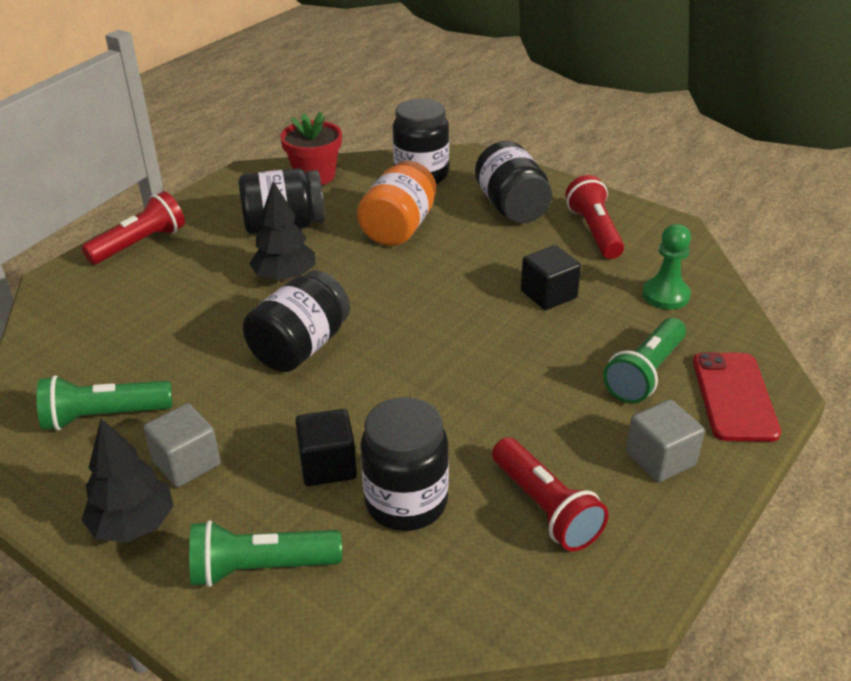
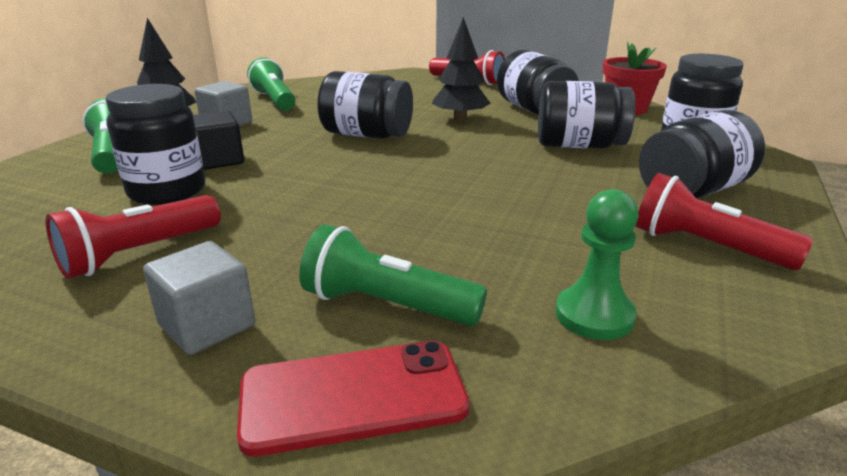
camera: 75 degrees right, 10 degrees down
orange jar [357,161,436,246] -> black jar [538,81,635,149]
black cube [521,245,581,310] -> none
red flashlight [565,175,624,259] -> red flashlight turned 120 degrees counterclockwise [636,173,813,270]

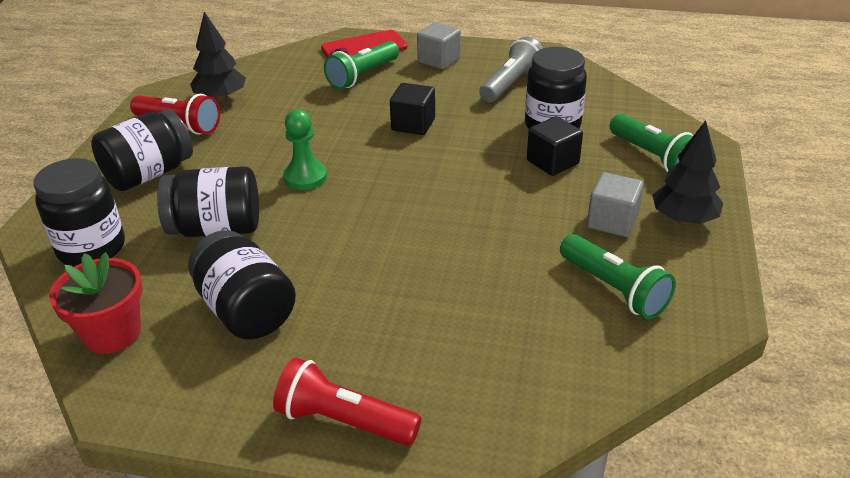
camera: 170 degrees right, 10 degrees up
red flashlight [46,195,221,279] -> grey flashlight [479,37,543,102]
green flashlight [299,224,487,326] -> green flashlight turned 120 degrees clockwise [324,41,399,90]
black jar [317,71,413,139] -> none
black tree [432,17,490,122] -> black tree moved to [190,12,246,101]
green pawn [555,189,639,340] -> green pawn moved to [283,109,327,190]
none -> black cube [390,83,435,135]

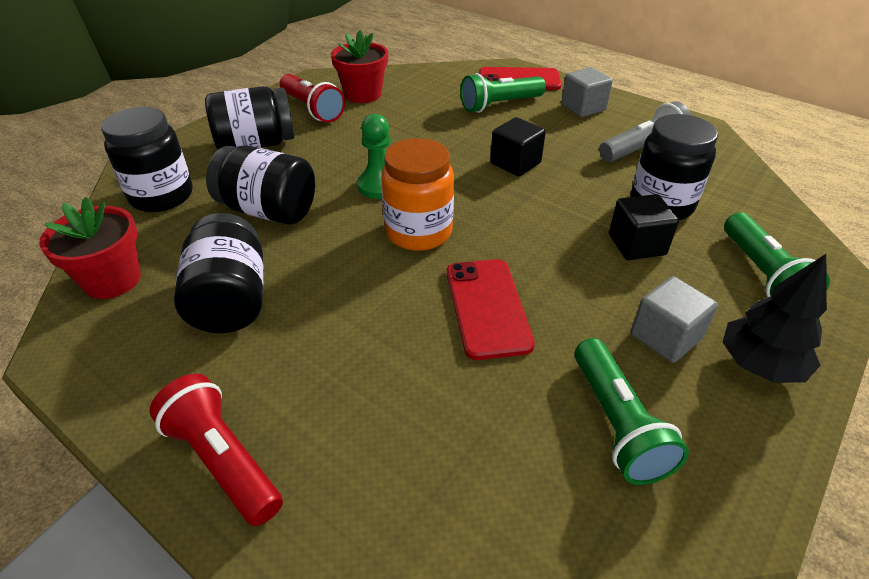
camera: 25 degrees right, 5 degrees up
black tree [190,12,246,101] -> red flower pot [331,30,388,103]
none -> orange jar [381,138,454,251]
none -> red phone [446,259,535,360]

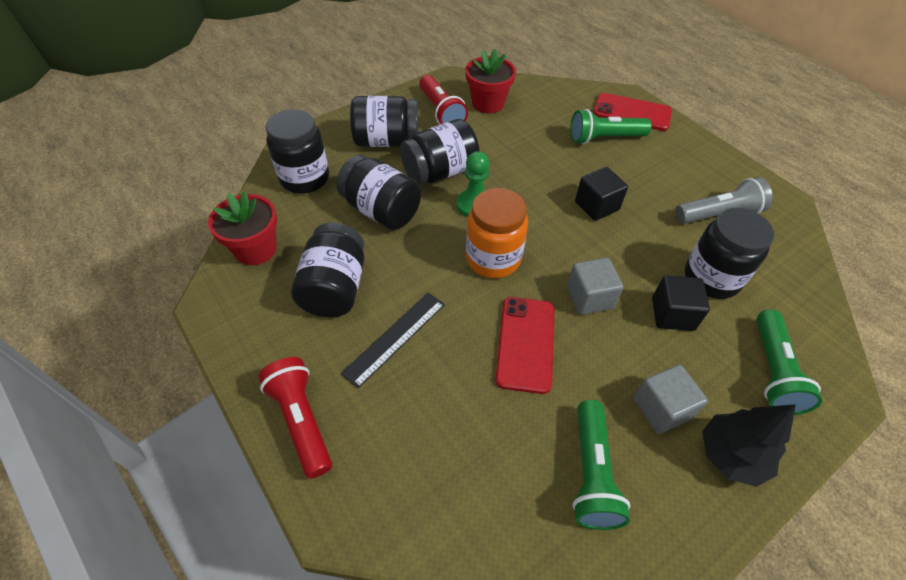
camera: 15 degrees right, 10 degrees up
grey cube [561,67,613,117] -> grey cube moved to [567,258,624,315]
none -> black ruler [341,293,445,388]
none -> black jar [400,119,479,185]

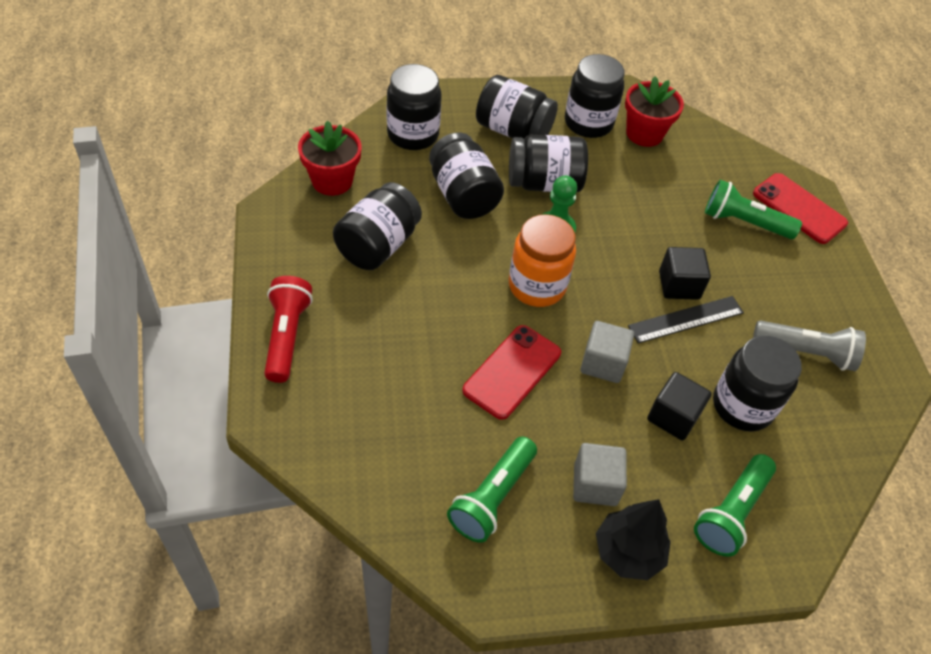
camera: 25 degrees right, 0 degrees up
black ruler [341,293,445,388] -> black ruler moved to [628,296,744,344]
red flashlight [419,75,468,125] -> black jar [565,54,625,138]

